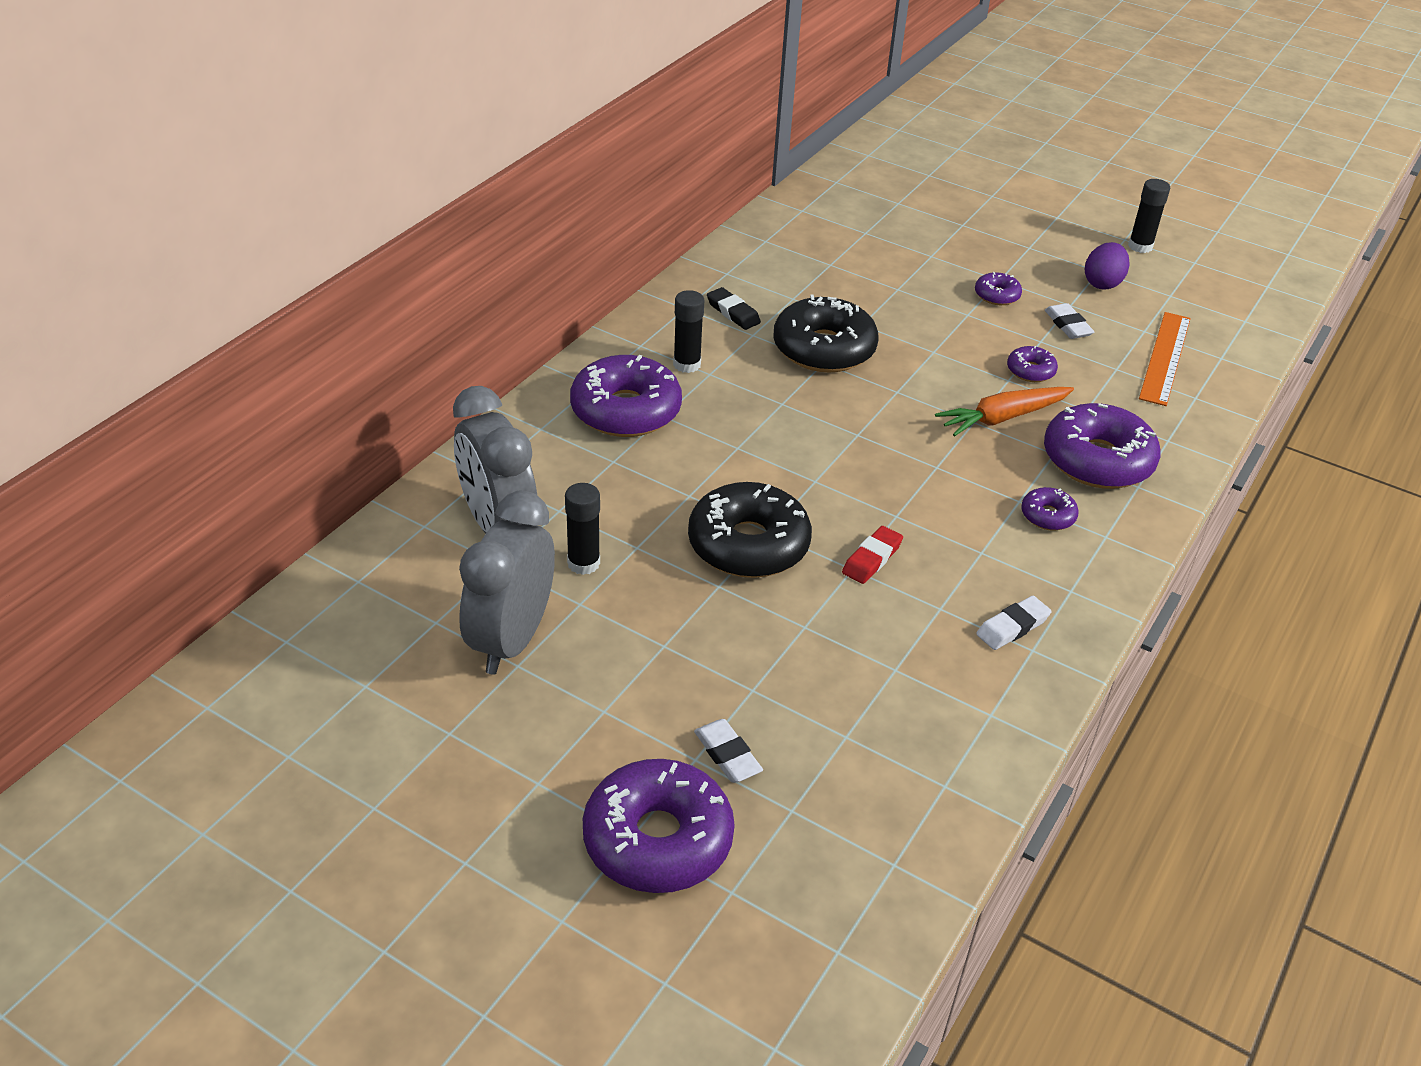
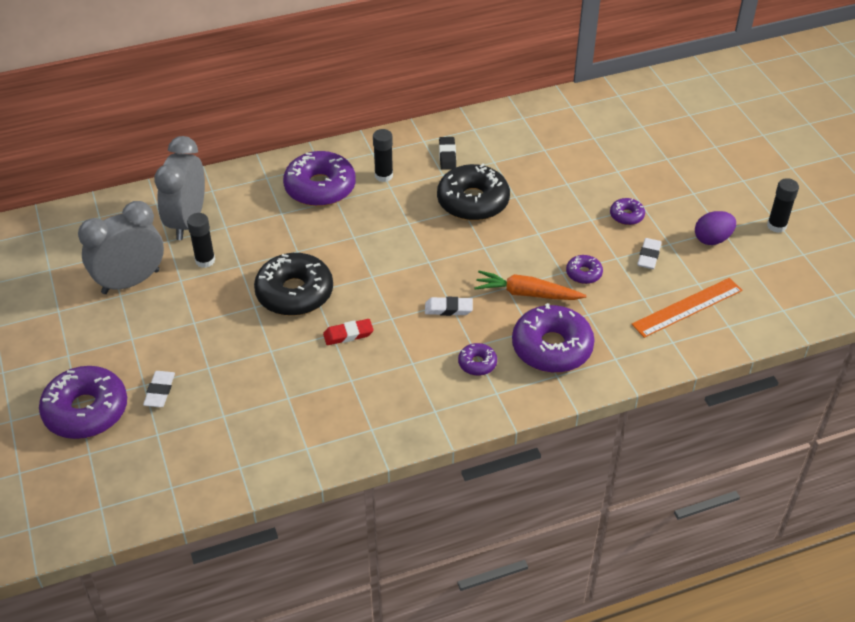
camera: 40 degrees right, 5 degrees up
white eraser [976,596,1051,650] -> white eraser moved to [425,297,473,316]

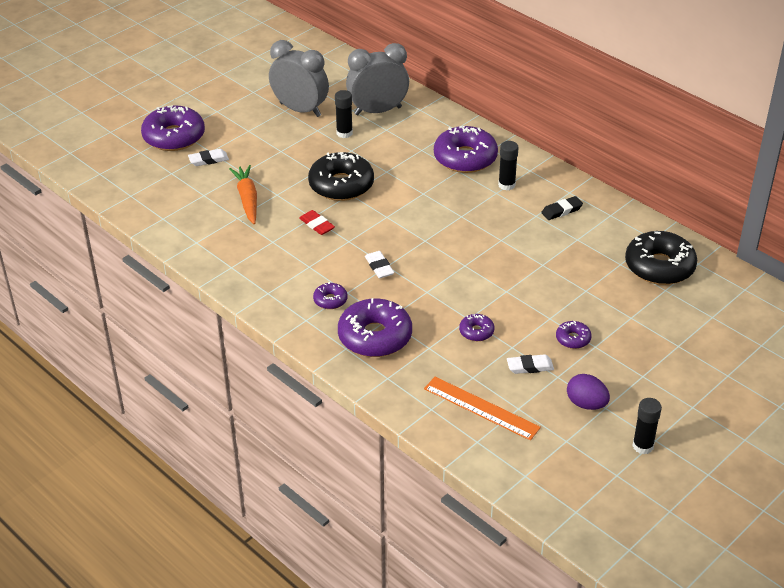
camera: 65 degrees right, 5 degrees down
black donut [437,163,510,221] -> black donut moved to [625,231,697,285]
orange carrot [474,271,587,300] -> orange carrot moved to [229,165,257,224]

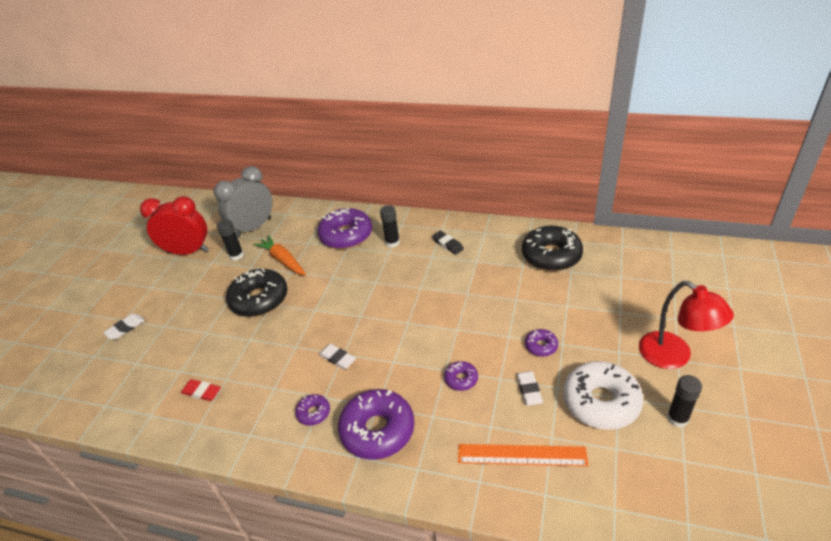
camera: 25 degrees left, 0 degrees up
purple donut [141,105,205,151] -> none
orange carrot [229,165,257,224] -> orange carrot moved to [254,235,306,275]
grey clock [269,40,329,117] -> red clock [140,196,208,255]
red eraser [299,210,335,235] -> red eraser moved to [181,379,221,401]
white eraser [507,354,554,374] -> white eraser turned 60 degrees counterclockwise [516,371,543,406]
black eraser [541,196,583,220] -> black eraser turned 75 degrees counterclockwise [432,231,464,255]
purple egg [567,374,610,410] -> white donut [563,361,643,430]
none -> red lamp [639,281,734,369]

